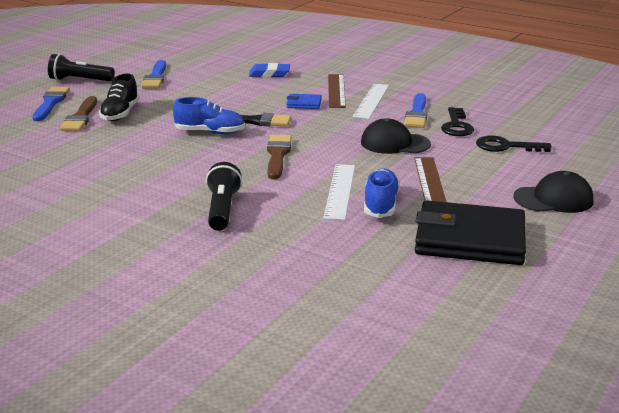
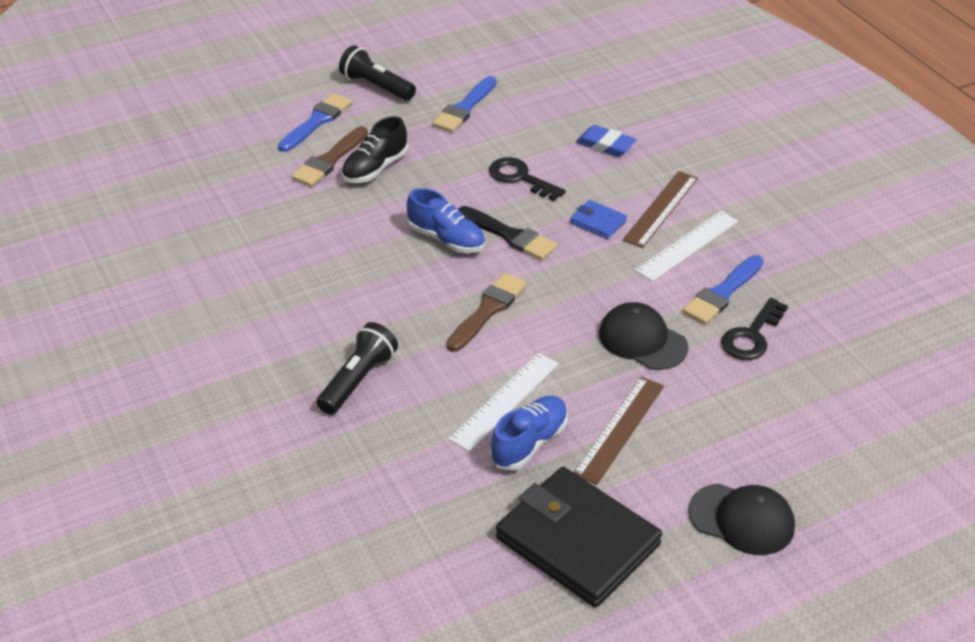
camera: 30 degrees right, 15 degrees up
black key [476,135,551,152] -> black key moved to [489,157,566,201]

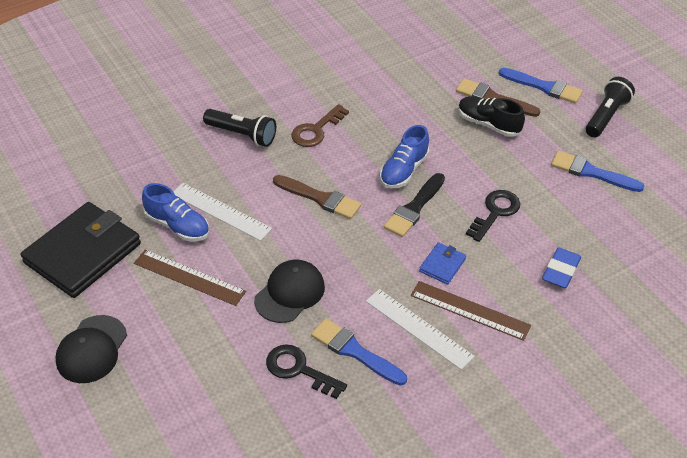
camera: 85 degrees right, 5 degrees up
none -> brown key [291,104,349,147]

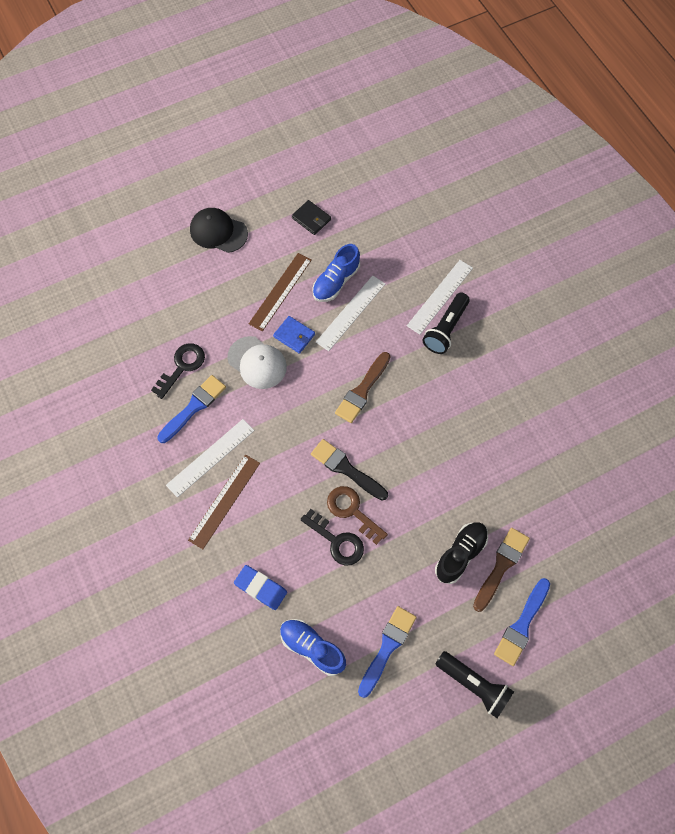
camera: 95 degrees right, 20 degrees up
black wallet [21,202,141,298] -> black wallet [292,200,331,235], size x0.44
black cap [254,260,325,323] -> white cap [227,336,287,389]
brown key [291,104,349,147] -> brown key moved to [327,486,388,545]
blue shoe [380,125,430,189] -> blue shoe moved to [280,619,346,676]
blue wallet [419,242,466,284] -> blue wallet moved to [273,316,315,354]
none -> white ruler [407,260,473,335]

